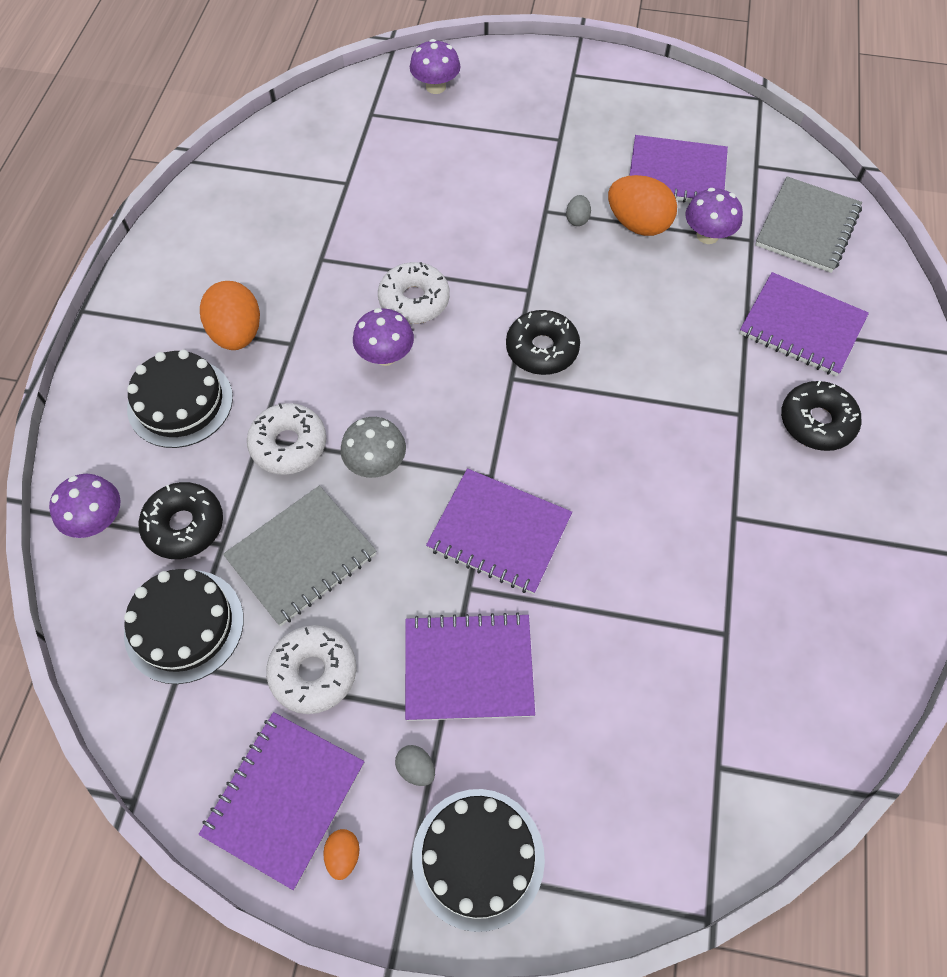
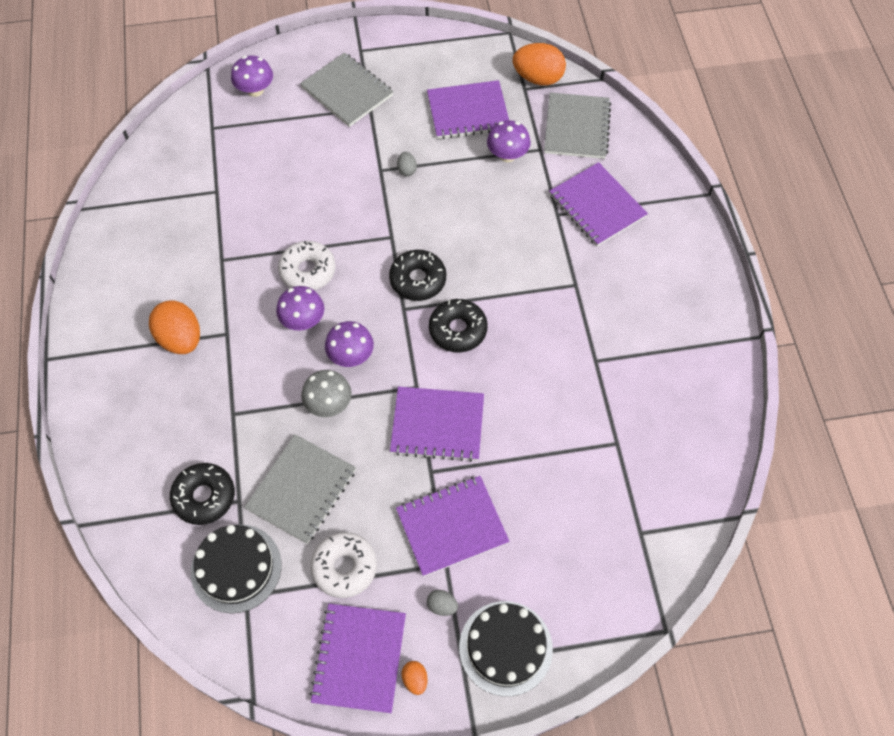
camera: 20 degrees left, 0 degrees up
purple mushroom [49,474,121,538] -> purple mushroom moved to [325,321,374,367]
black cake [127,350,233,448] -> none
white donut [247,403,326,475] -> none
orange egg [608,175,677,236] -> orange egg moved to [513,43,566,85]
purple notebook [739,272,869,376] -> purple notebook turned 45 degrees clockwise [549,162,648,246]
black donut [781,381,862,451] -> black donut moved to [429,299,488,353]
none -> grey notebook [300,53,393,127]

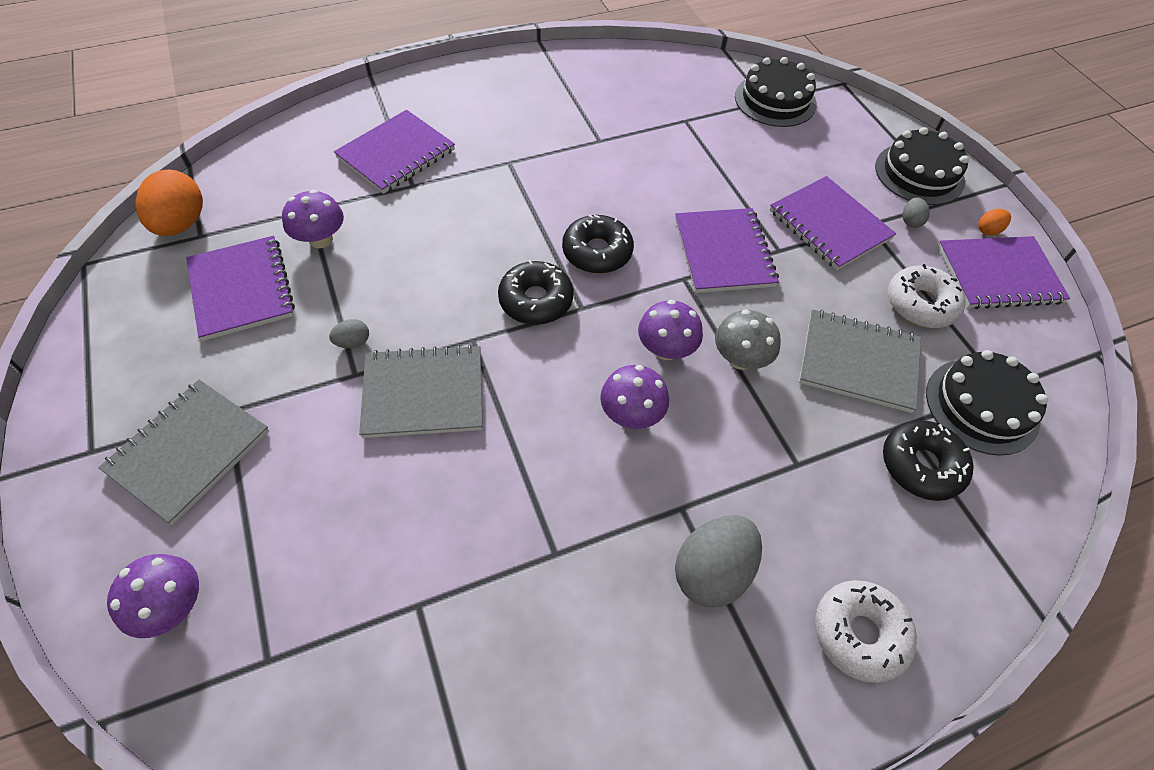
camera: 105 degrees left, 5 degrees down
orange egg [149,300,200,354] -> grey egg [675,515,762,607]
white donut [278,241,336,290] -> white donut moved to [815,580,917,683]
grey notebook [544,92,611,159] -> grey notebook moved to [359,344,483,438]
none -> black cake [735,57,817,127]

